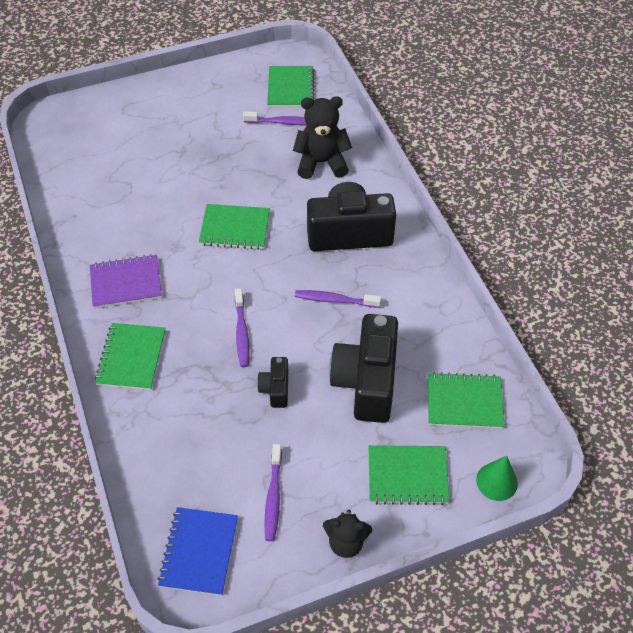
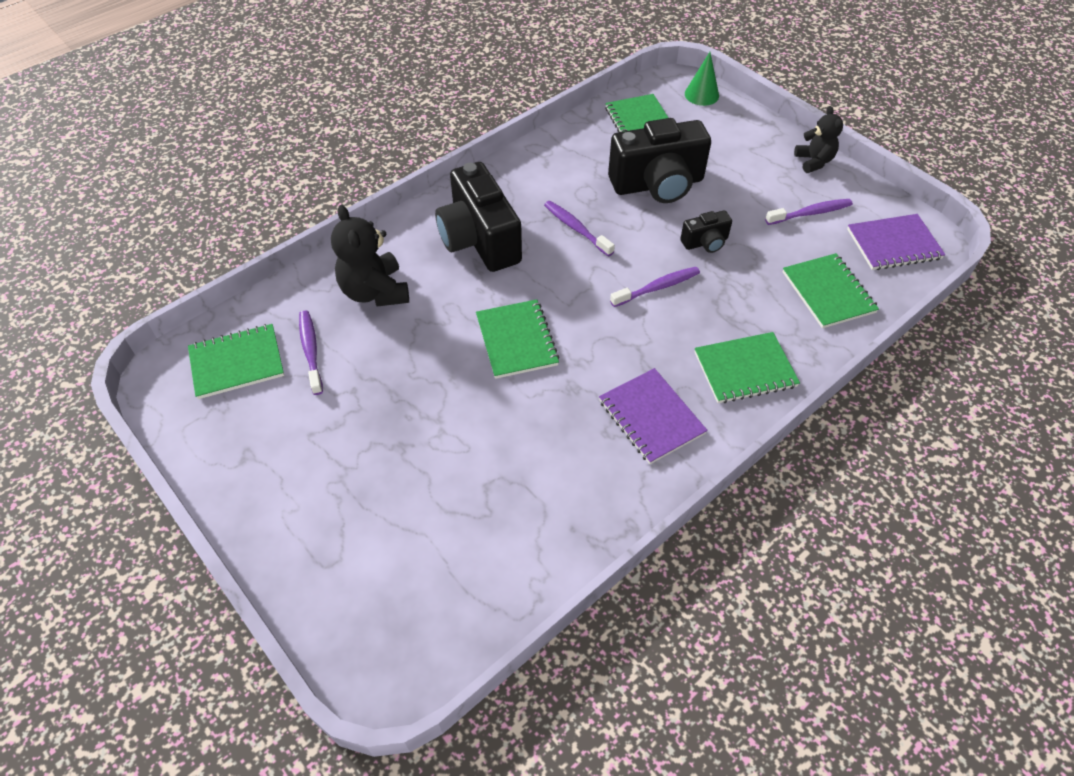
camera: 110 degrees left, 0 degrees up
blue notebook [158,507,238,596] -> purple notebook [847,214,945,270]
purple toothbrush [295,290,381,308] -> purple toothbrush turned 150 degrees clockwise [544,201,615,257]
green notebook [368,445,450,505] -> green notebook moved to [783,253,879,328]

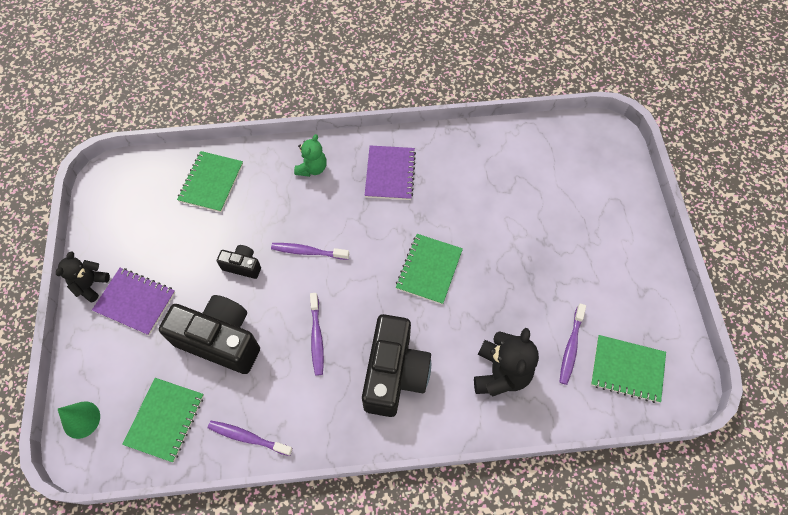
camera: 145 degrees left, 10 degrees up
green notebook [695,332,800,403] -> green teddy bear [294,134,327,177]
purple toothbrush [765,199,853,225] -> purple toothbrush moved to [208,421,293,456]
purple notebook [847,214,945,270] -> purple notebook moved to [92,268,175,335]

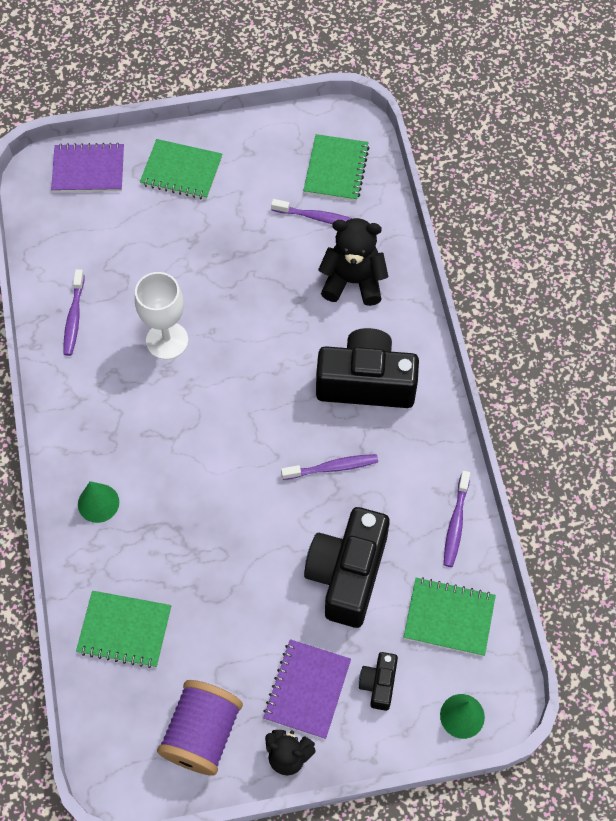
camera: 95 degrees left, 0 degrees up
black camera [217,245,261,279] -> black camera moved to [359,652,398,711]
purple toothbrush [271,243,349,260] -> purple toothbrush moved to [64,269,85,356]
green teddy bear [294,134,327,177] -> green cone [78,481,119,523]
purple notebook [365,145,416,200] -> purple notebook moved to [51,143,124,192]
green notebook [396,234,463,305] -> green notebook moved to [140,139,222,200]
none -> white goblet [135,272,188,360]
none -> purple spool [157,680,243,776]

